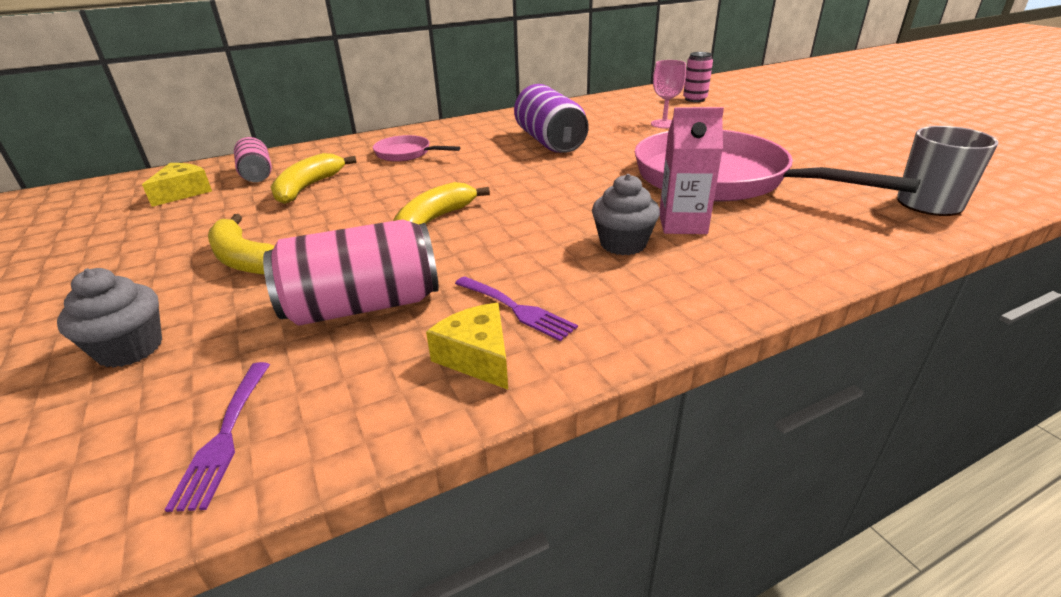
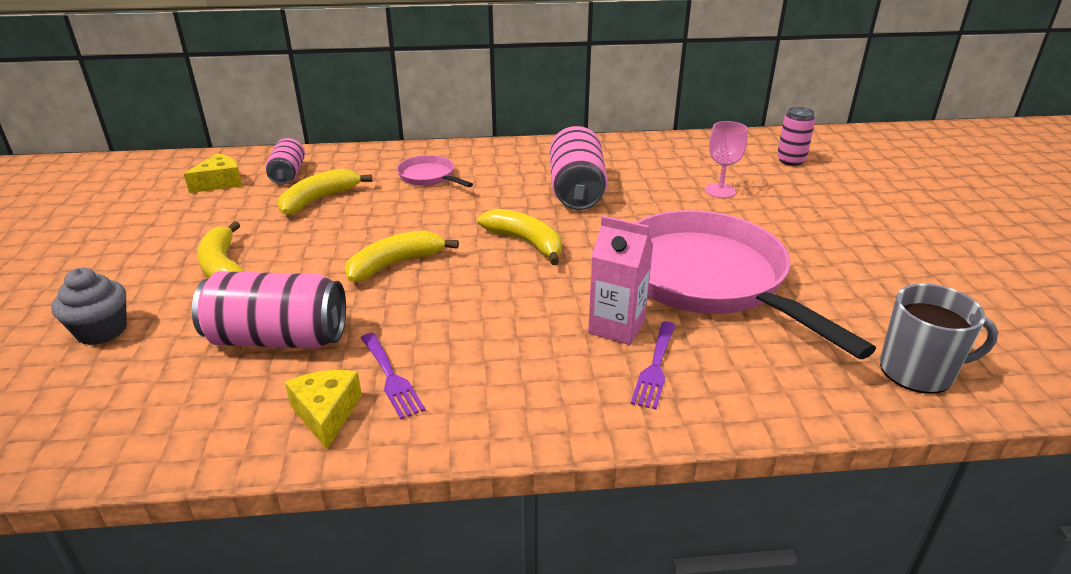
camera: 20 degrees right, 0 degrees up
purple fork [165,362,270,512] -> purple fork moved to [631,322,676,410]
purple can [514,84,589,153] -> pink can [550,126,608,210]
grey cupcake [592,174,660,255] -> none
none -> yellow banana [478,209,562,265]

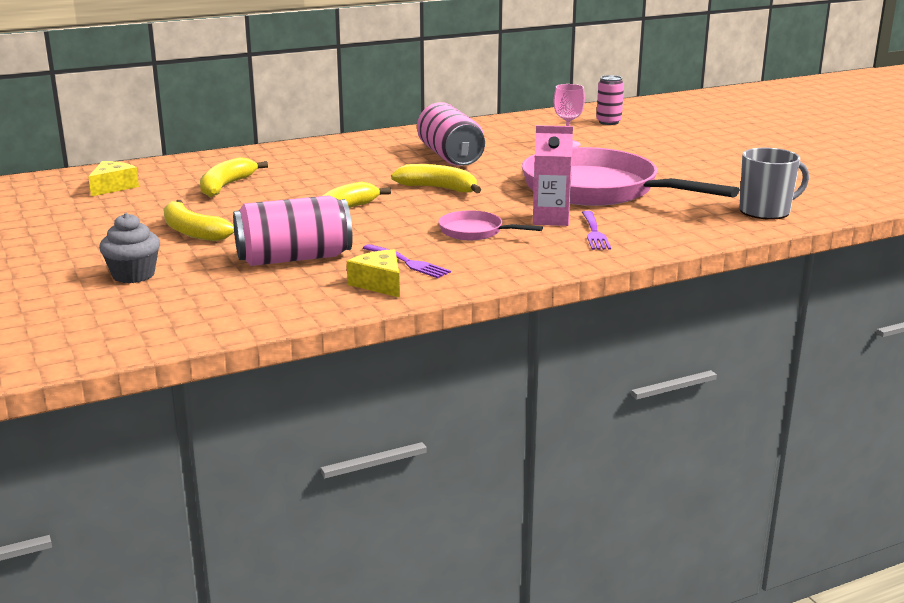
camera: 20 degrees left, 10 degrees down
pink can [265,138,305,185] -> none
pink pan [397,155,473,187] -> pink pan moved to [439,210,543,240]

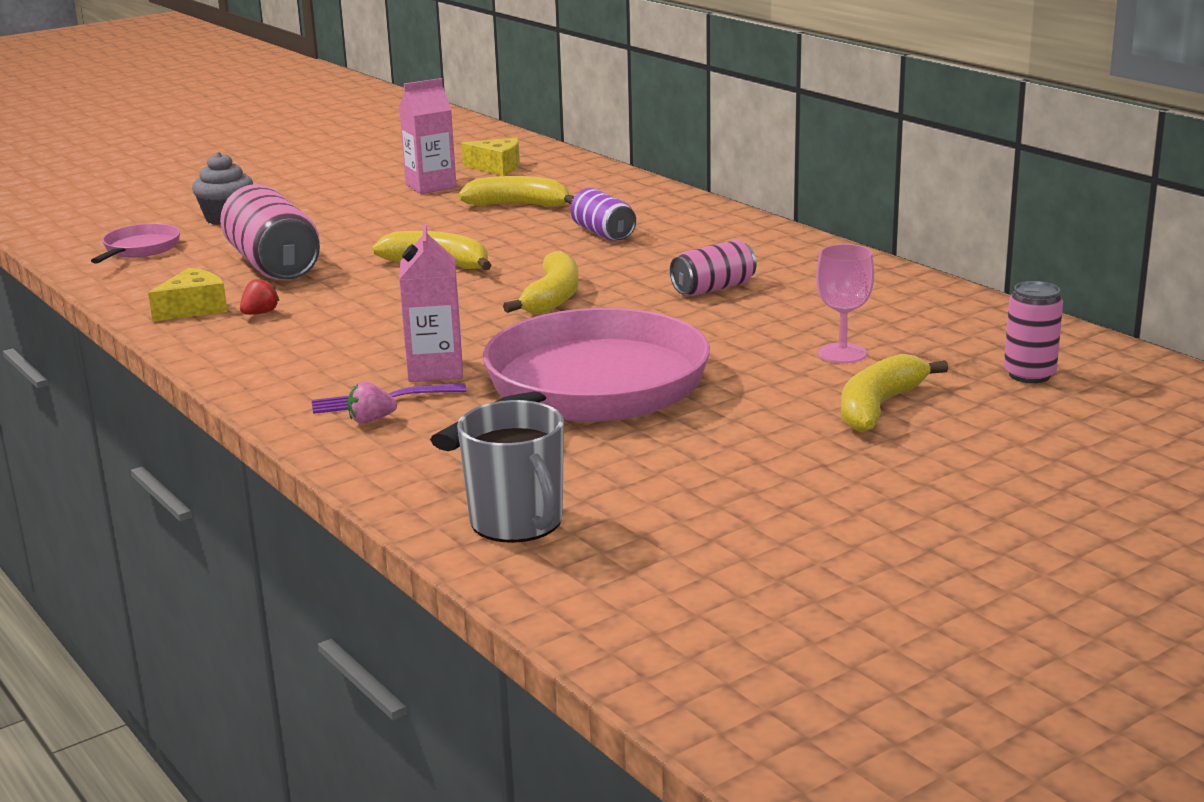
camera: 80 degrees right, 0 degrees up
yellow banana [163,200,234,241] -> yellow banana moved to [841,354,948,432]
purple fork [363,244,451,278] -> red strawberry [240,278,279,315]
pink can [417,102,485,166] -> pink can [670,240,756,296], size x0.59
pink pan [439,210,543,240] -> pink pan moved to [91,223,180,264]
none -> pink strawberry [348,381,397,424]
none -> pink carton [399,78,457,194]
none -> purple can [571,188,636,241]

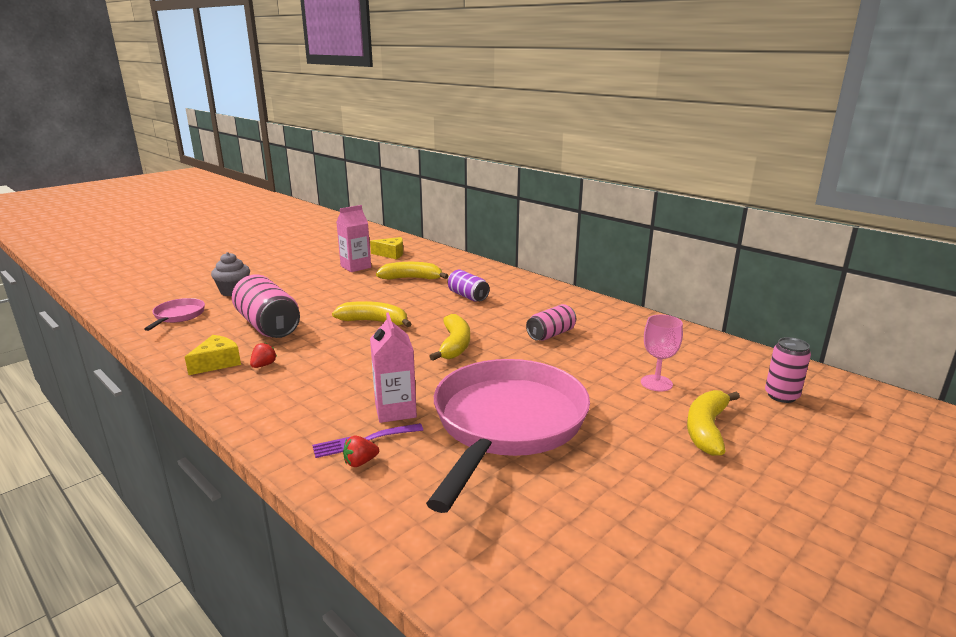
camera: 10 degrees left, 0 degrees up
pink strawberry [348,381,397,424] -> red strawberry [343,436,379,467]
grey mug [457,400,564,543] -> none

